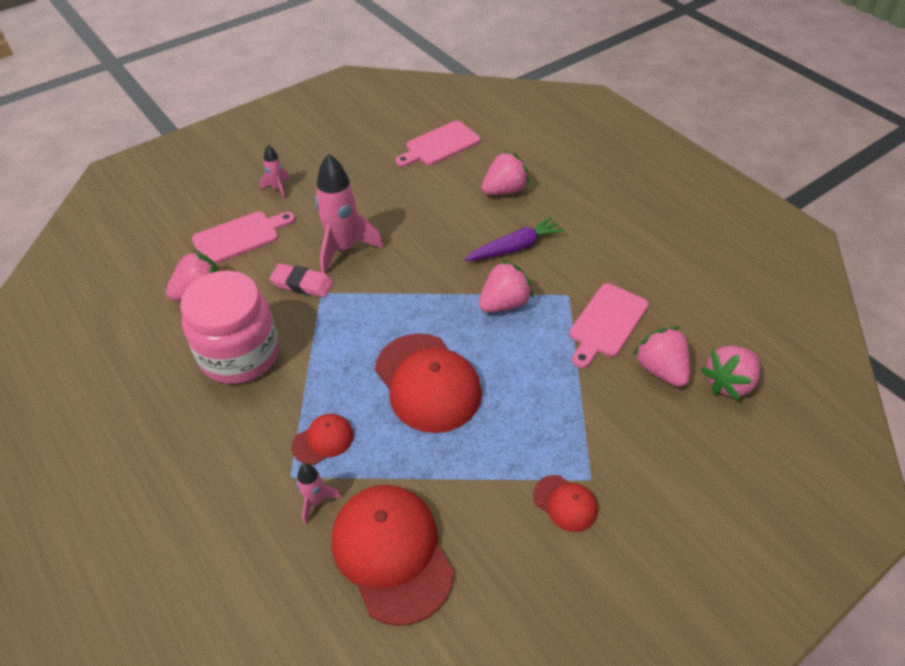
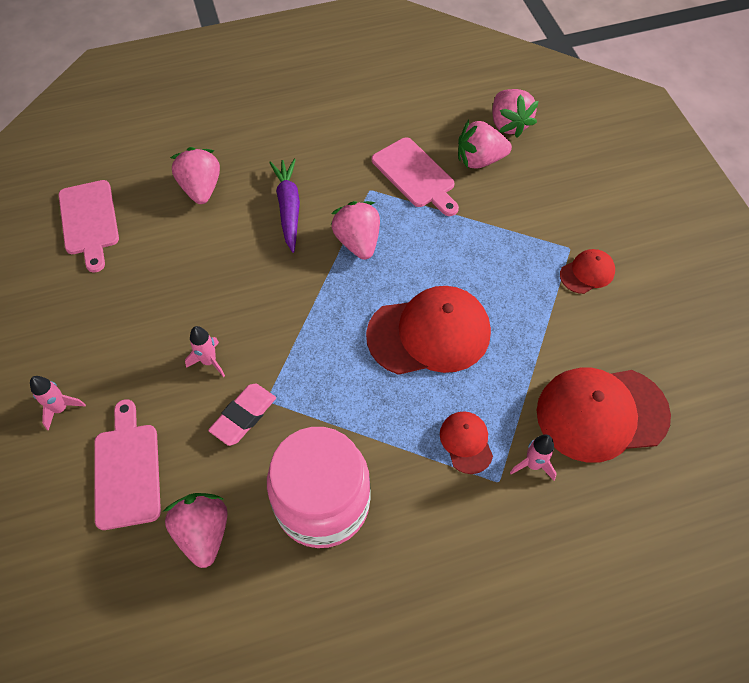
camera: 70 degrees left, 10 degrees up
pink rocket [315,153,383,273] -> pink rocket [185,326,225,377], size x0.49

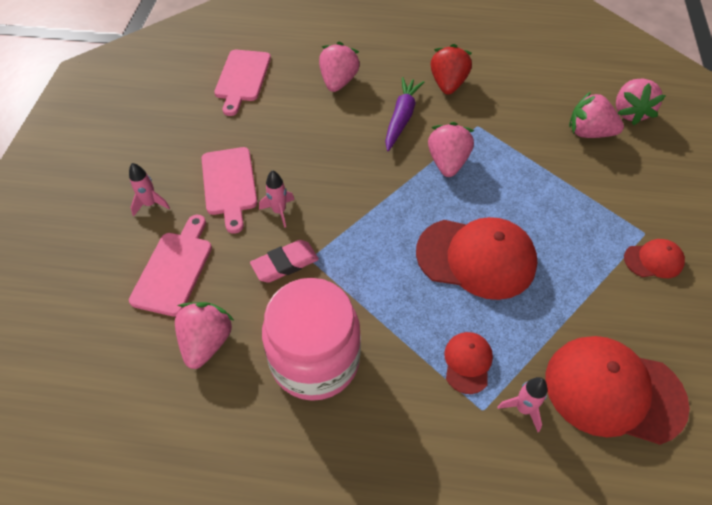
camera: 25 degrees right, 5 degrees down
pink cutting board [372,137,459,216] -> pink cutting board moved to [201,147,257,234]
none -> red strawberry [431,44,472,95]

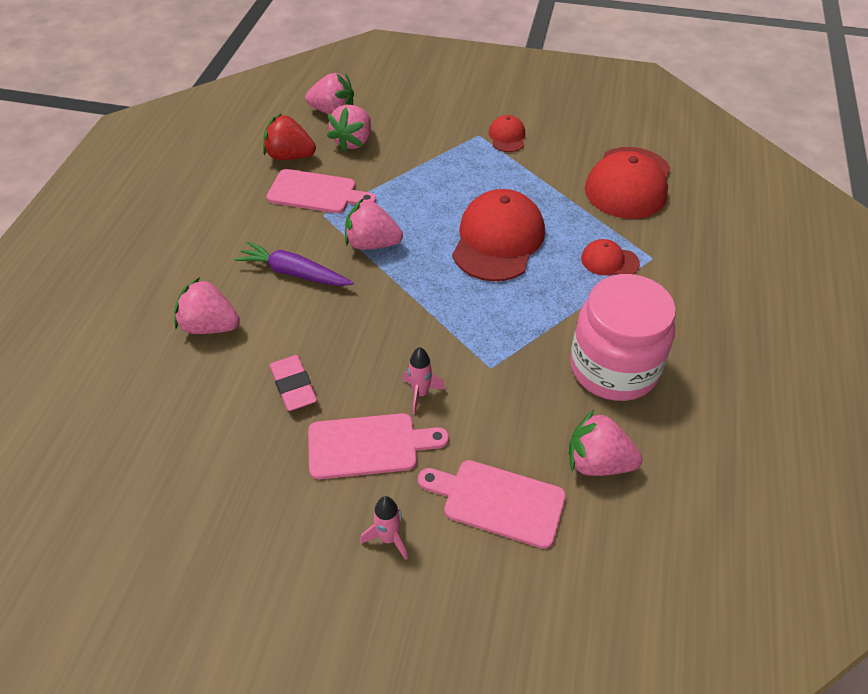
camera: 85 degrees left, 5 degrees down
pink cutting board [214,50,271,116] -> pink cutting board moved to [266,169,376,213]
pink eraser [250,240,319,283] -> pink eraser moved to [270,355,317,411]
red strawberry [431,44,472,95] -> red strawberry moved to [263,114,316,160]
pink rocket [498,377,547,432] -> none

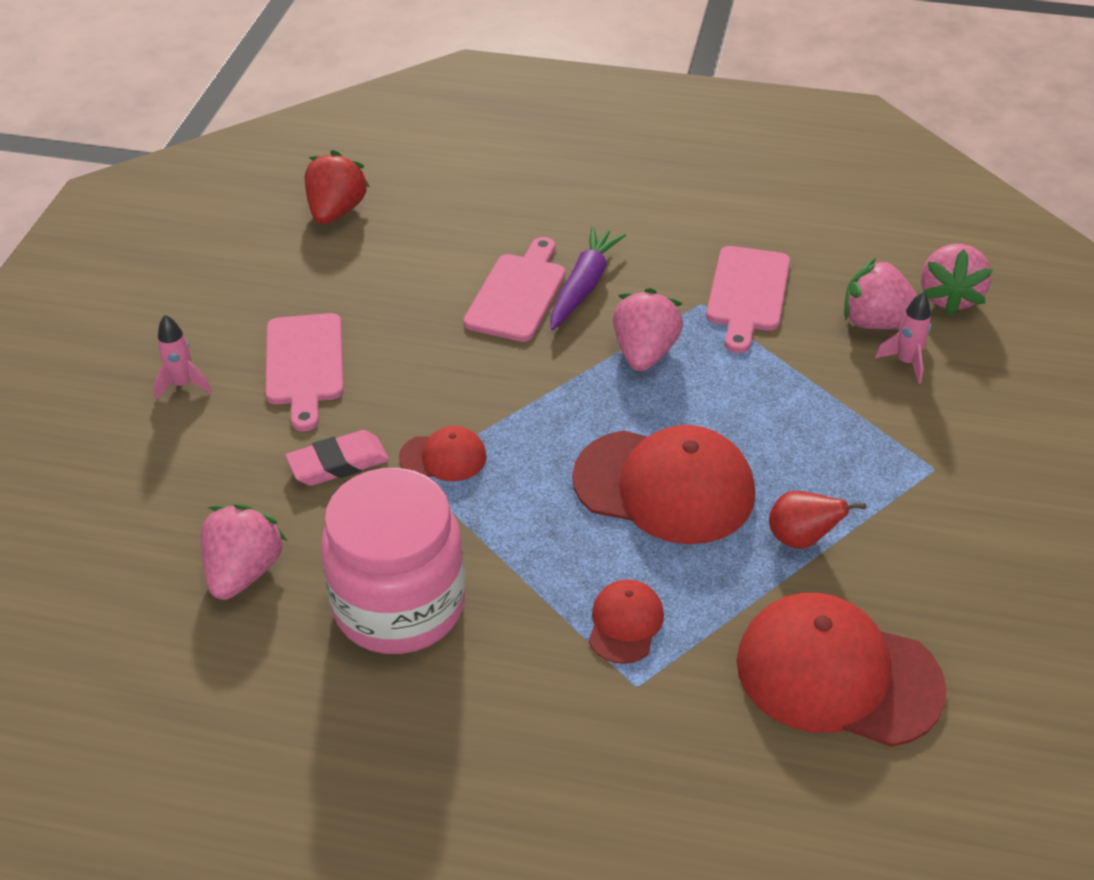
camera: 90 degrees right, 5 degrees down
pink strawberry [174,277,240,334] -> none
red strawberry [263,114,316,160] -> red strawberry moved to [305,150,370,224]
pink eraser [270,355,317,411] -> pink eraser moved to [285,430,389,486]
pink rocket [403,347,445,414] -> pink rocket moved to [875,292,931,383]
pink cutting board [418,460,566,549] -> pink cutting board moved to [463,237,565,342]
red cap [489,115,525,152] -> red cap moved to [399,426,487,481]
none -> red pear [769,491,866,549]

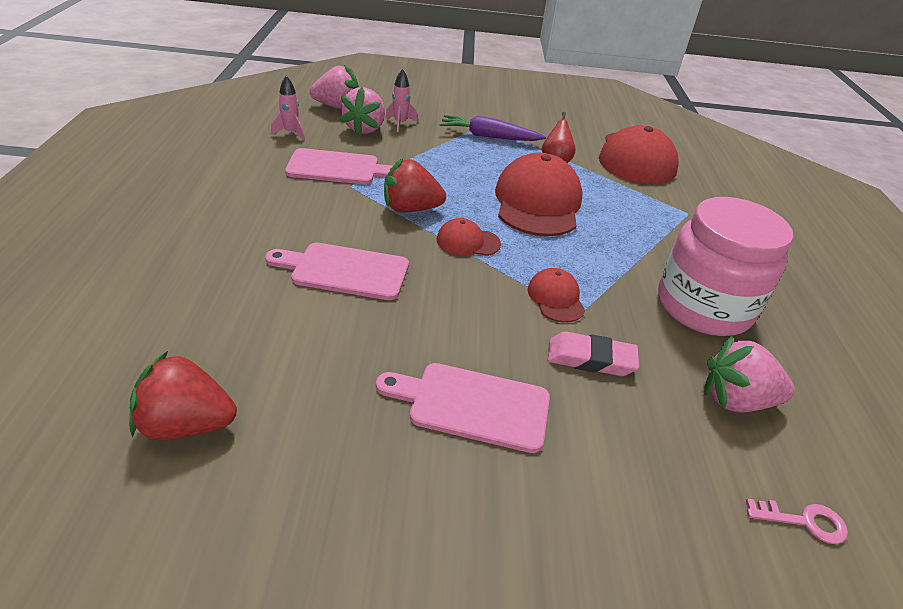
camera: 105 degrees left, 5 degrees down
pink rocket [153,315,212,400] -> pink rocket moved to [271,76,305,141]
pink cutting board [265,313,344,432] -> pink cutting board turned 150 degrees counterclockwise [376,363,550,453]
pink eraser [285,430,389,486] -> pink eraser turned 45 degrees counterclockwise [548,331,639,376]
purple carrot [550,226,626,330] -> purple carrot moved to [440,115,546,141]
red cap [589,580,664,664] -> red cap moved to [437,218,501,256]
pink strawberry [613,288,683,371] -> red strawberry [384,159,446,213]
none -> pink key [746,499,848,544]

